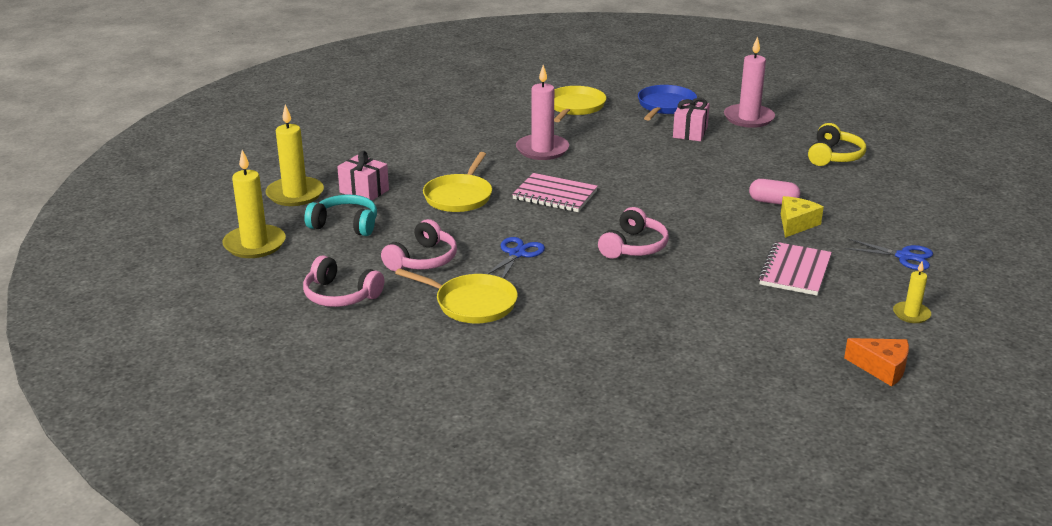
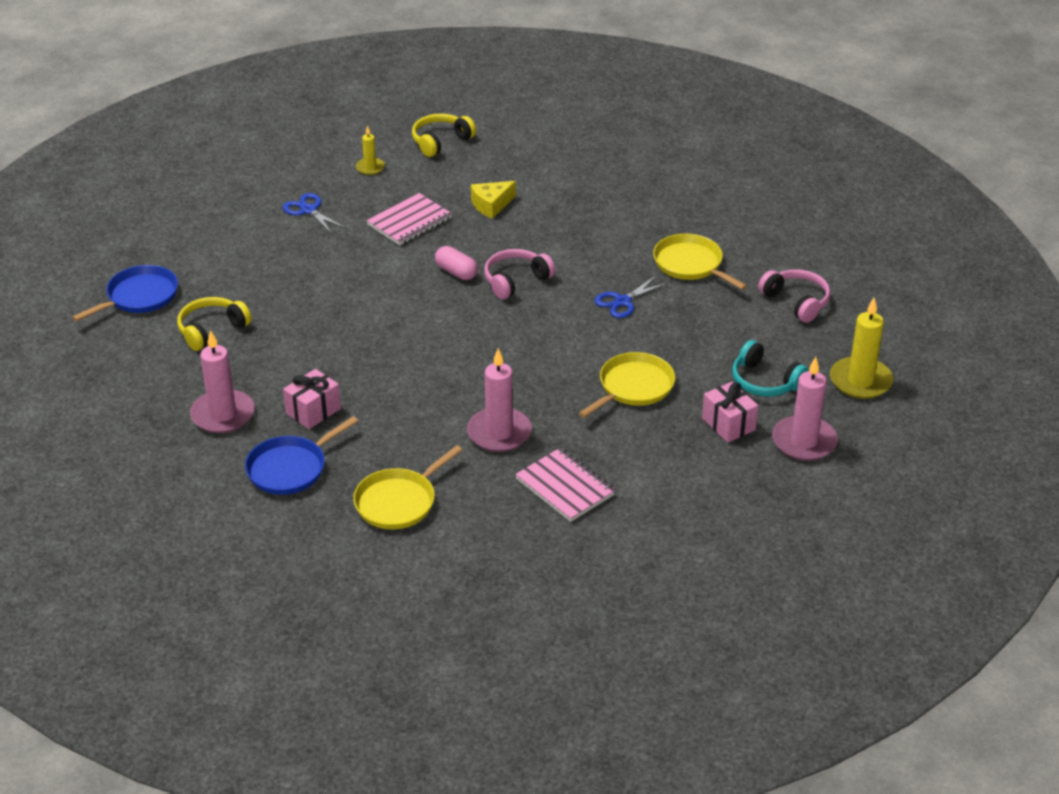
camera: 155 degrees left, 10 degrees up
yellow candle [265,104,324,206] -> pink candle [772,357,838,461]
pink headphones [381,219,457,271] -> none
pink notebook [512,173,598,212] -> pink notebook moved to [515,448,615,522]
pink capsule [749,179,800,205] -> pink capsule moved to [435,246,478,280]
yellow cheese [781,196,824,238] -> yellow cheese moved to [471,181,516,219]
orange cheese [844,338,909,387] -> yellow headphones [412,114,476,157]
none -> blue pan [72,265,178,321]

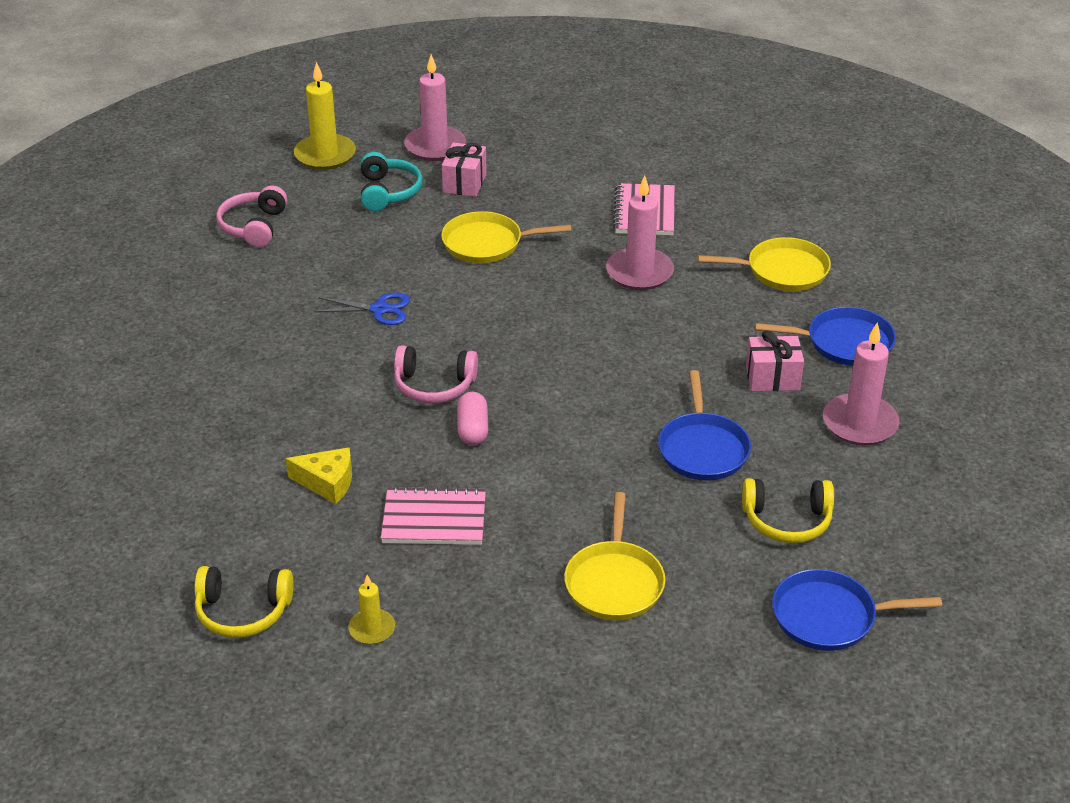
camera: 135 degrees left, 0 degrees up
blue scissors [283,193,346,234] -> none
yellow pan [653,234,747,290] -> yellow pan moved to [564,492,665,620]
none -> blue pan [658,370,751,481]

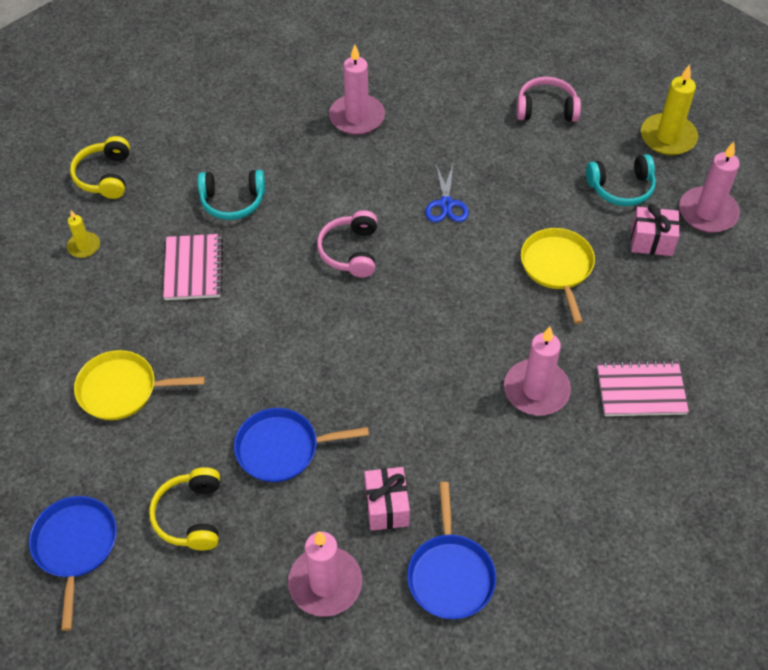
camera: 85 degrees right, 15 degrees up
yellow cheese [286,447,352,504] -> turquoise headphones [198,170,265,220]
pink capsule [457,392,488,446] -> none
yellow pan [698,237,831,291] -> none
none -> pink candle [329,44,385,135]

